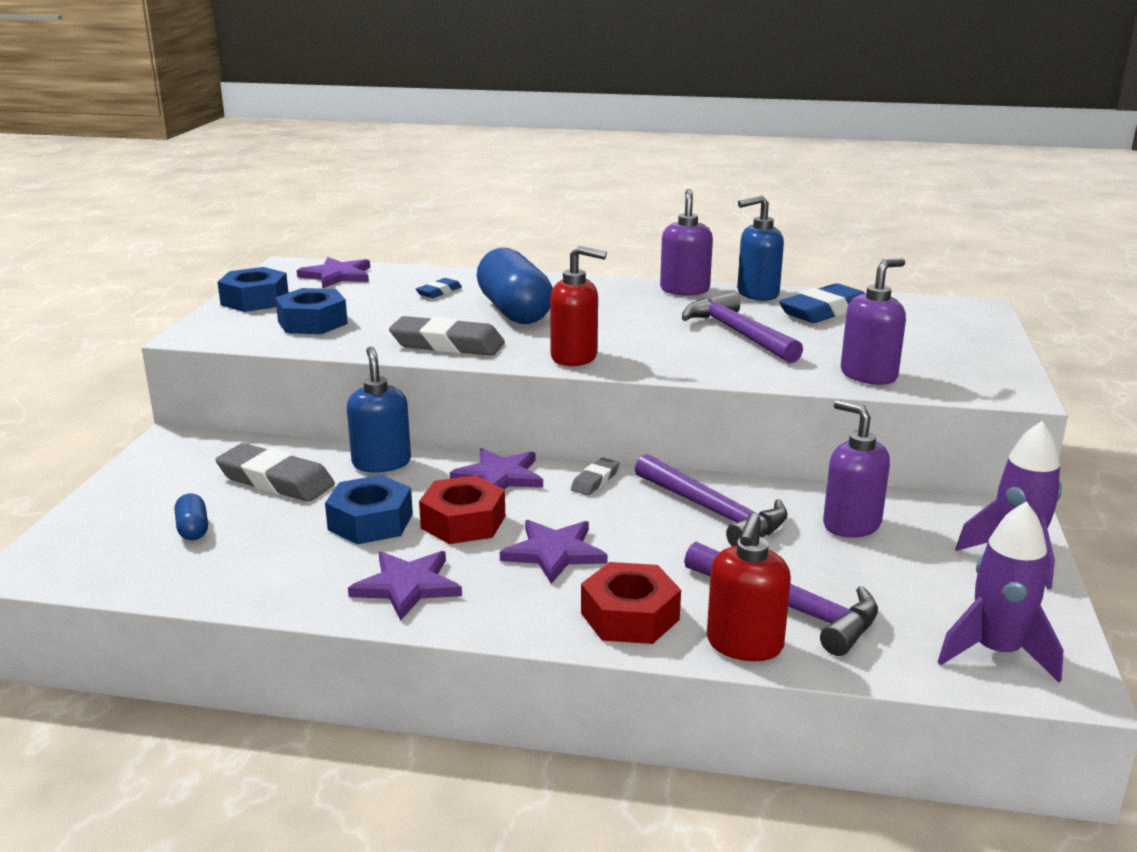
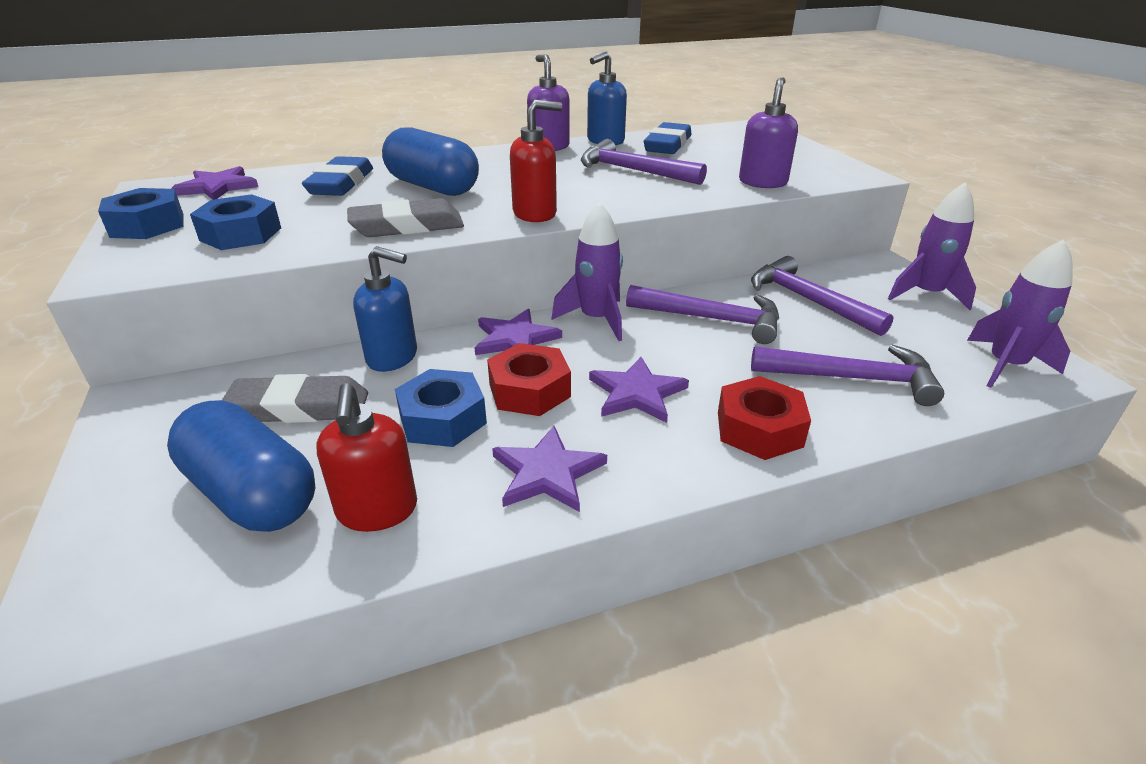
camera: 30 degrees left, 10 degrees up
blue capsule [175,493,208,540] -> blue capsule [167,400,316,532], size x2.33
blue soap dispenser [347,347,411,472] -> blue soap dispenser turned 150 degrees clockwise [353,246,417,372]
blue eraser [416,278,462,298] -> blue eraser [302,156,373,196], size x1.94
grey eraser [571,458,619,495] -> purple rocket [551,202,623,341]
red soap dispenser [707,513,791,661] -> red soap dispenser moved to [316,383,417,532]
purple soap dispenser [823,400,890,538] -> purple hammer [751,256,894,336]

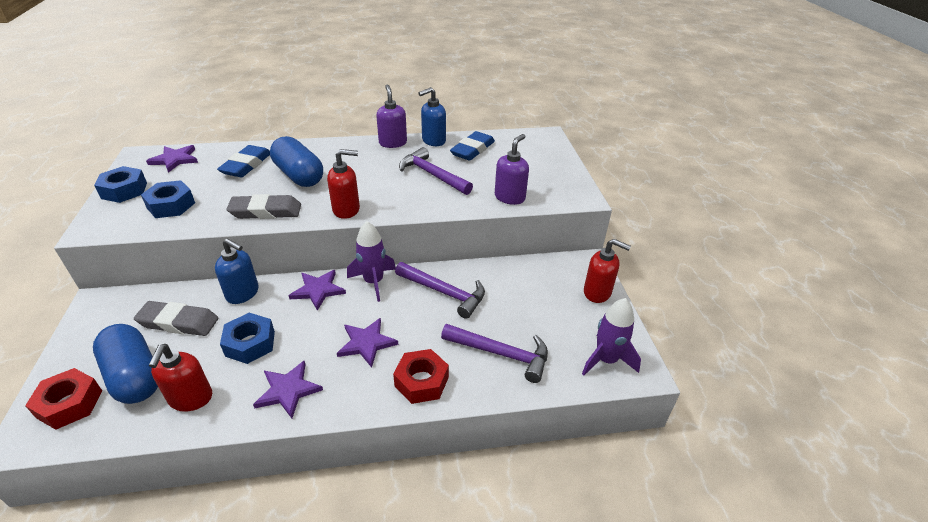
camera: 10 degrees right, 5 degrees up
red nut [487,343,571,416] -> red nut moved to [25,368,102,430]
purple hammer [751,256,894,336] -> none
purple rocket [888,182,976,310] -> red soap dispenser [584,239,631,303]

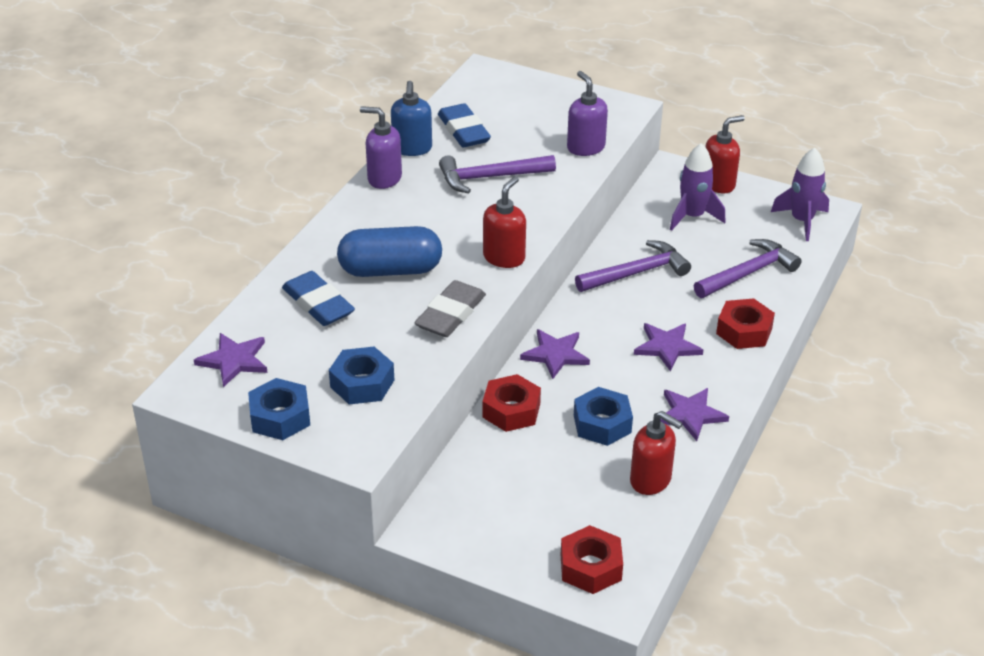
camera: 55 degrees left, 0 degrees up
blue capsule [93,324,158,404] -> none
grey eraser [134,301,218,336] -> none
blue soap dispenser [215,238,259,304] -> red nut [482,374,541,432]
purple rocket [347,221,396,302] -> purple rocket moved to [670,143,726,231]

